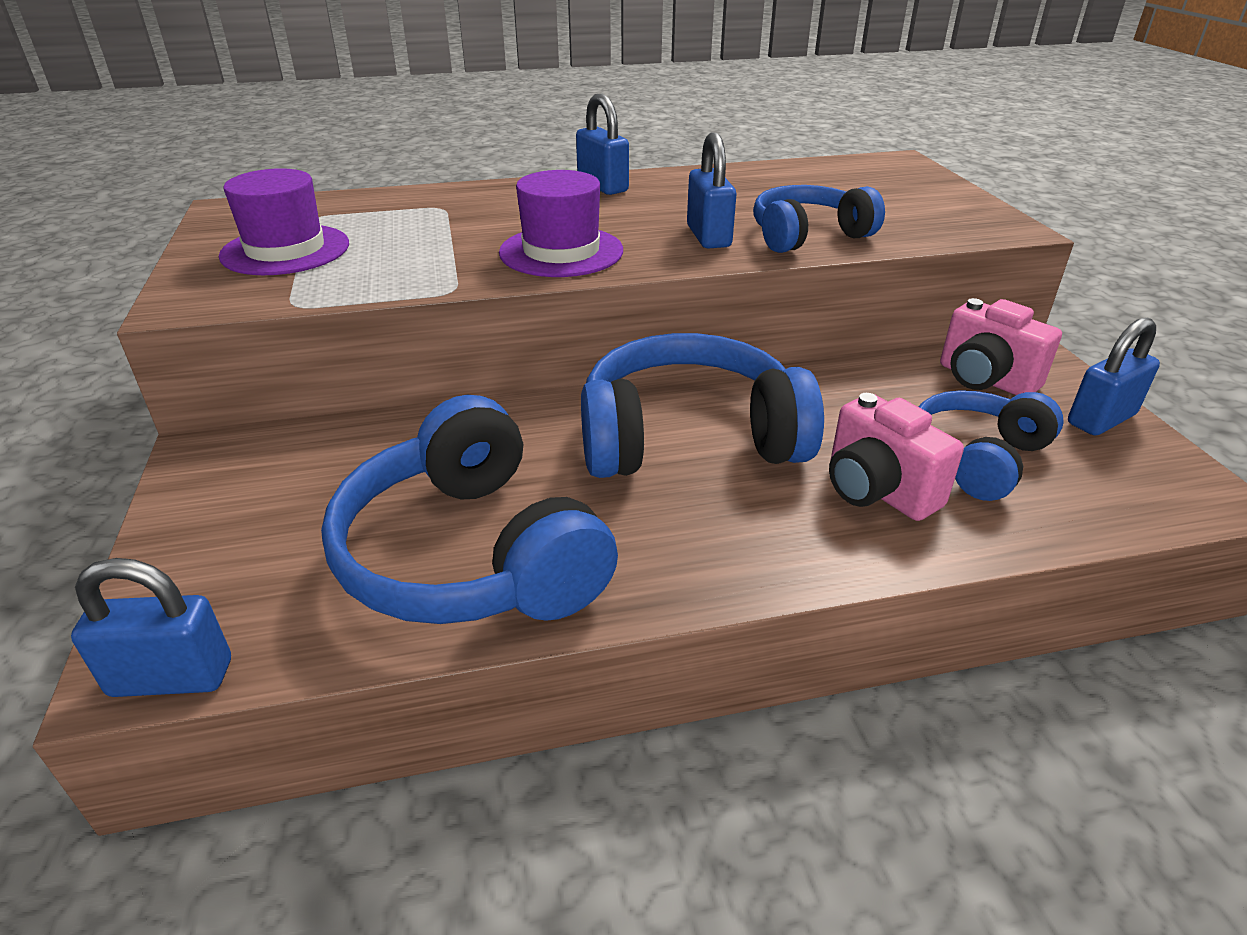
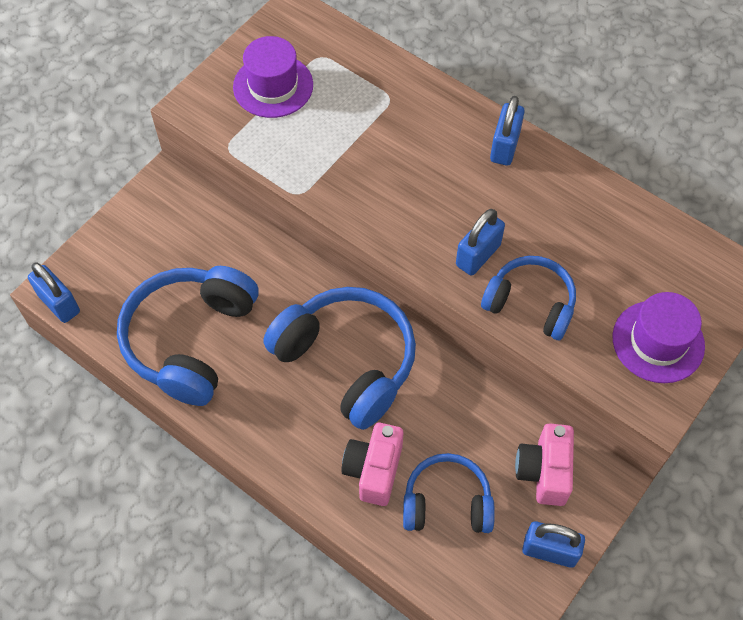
camera: 50 degrees right, 25 degrees up
purple hat [499,170,623,277] -> purple hat moved to [613,292,705,383]

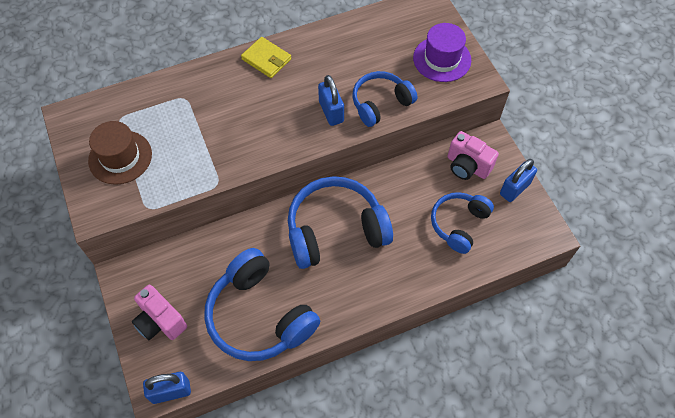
camera: 60 degrees left, 0 degrees up
purple hat [233,36,313,118] -> brown hat [88,121,152,185]
pink camera [341,423,403,506] -> pink camera moved to [132,285,187,340]
blue padlock [490,96,525,166] -> yellow wallet [241,37,291,78]

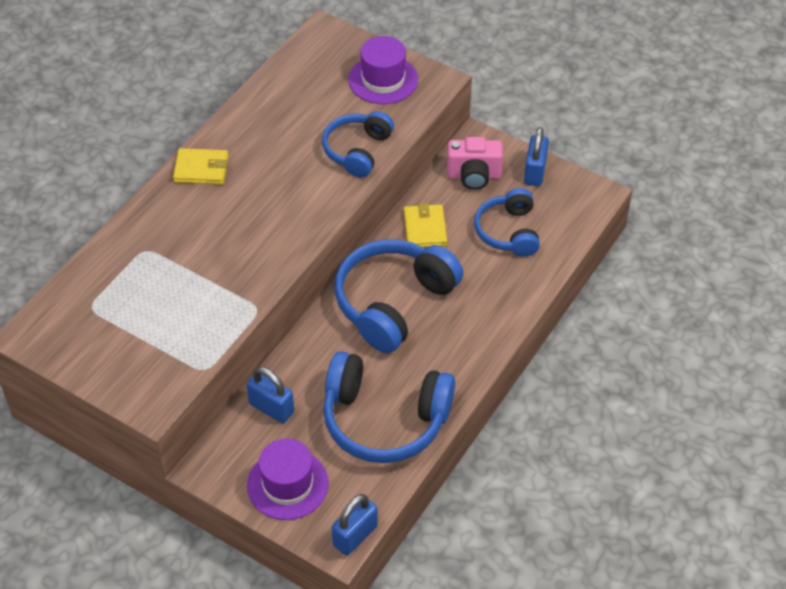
camera: 35 degrees left, 10 degrees down
brown hat [88,121,152,185] -> none
pink camera [132,285,187,340] -> purple hat [247,438,329,520]
blue padlock [318,75,344,126] -> blue padlock moved to [247,367,294,423]
none -> yellow wallet [404,203,447,247]

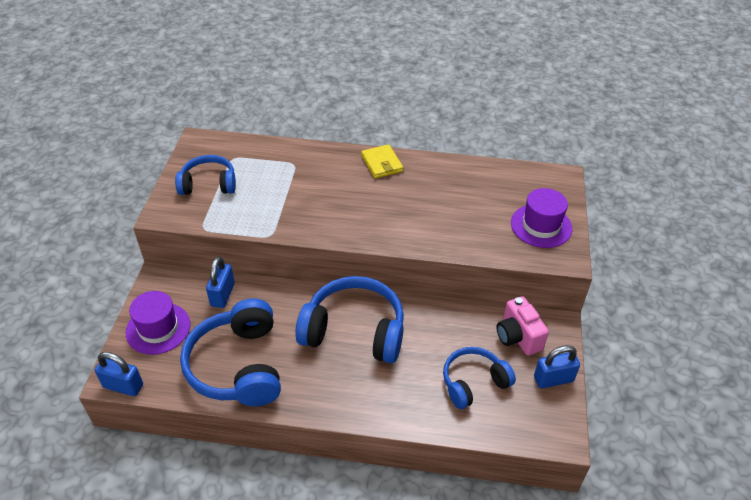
camera: 65 degrees right, 5 degrees down
blue headphones [322,111,394,177] -> blue headphones moved to [175,155,236,195]
yellow wallet [404,203,447,247] -> none

